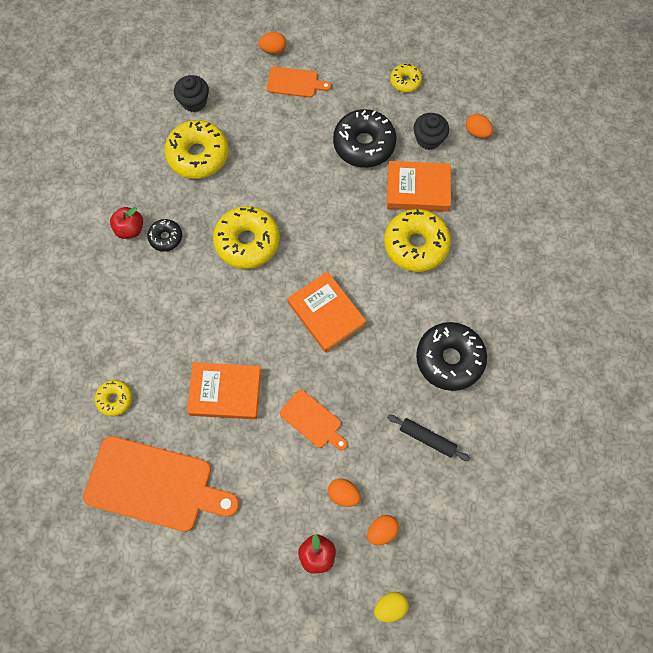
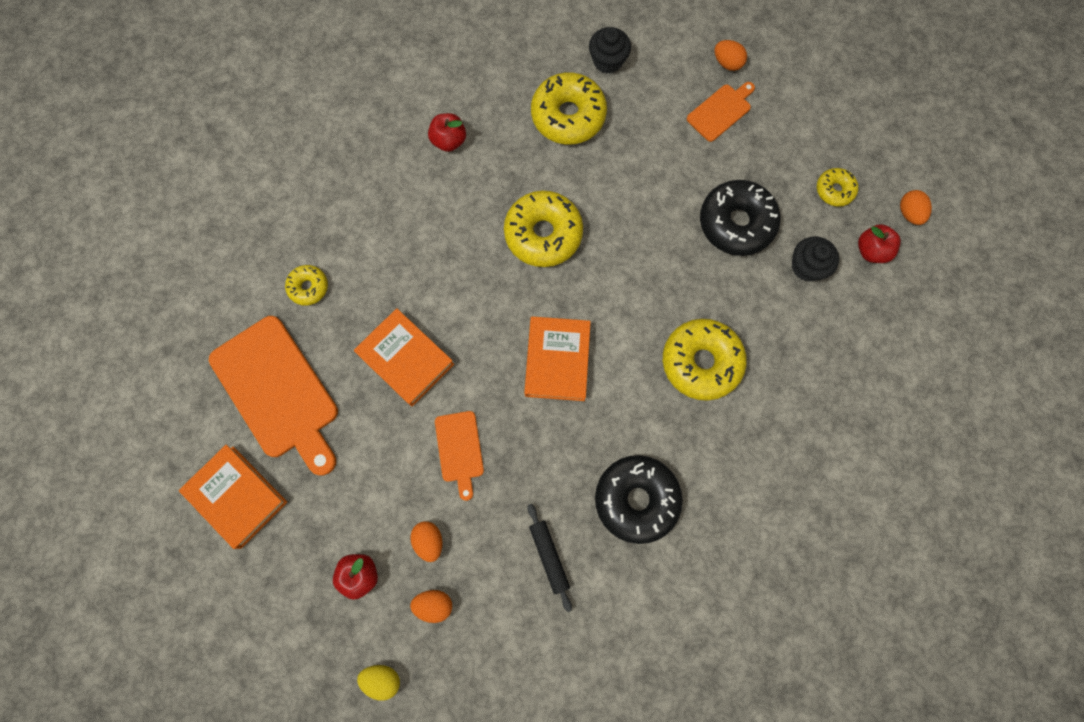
camera: 40 degrees right, 5 degrees up
black donut [147,219,182,252] -> none
orange cutting board [267,67,331,98] -> orange cutting board turned 90 degrees counterclockwise [687,82,755,142]
orange book [387,161,451,212] -> orange book moved to [179,445,287,549]
orange egg [466,114,493,138] -> orange egg moved to [900,190,932,225]
none -> red apple [858,224,901,263]

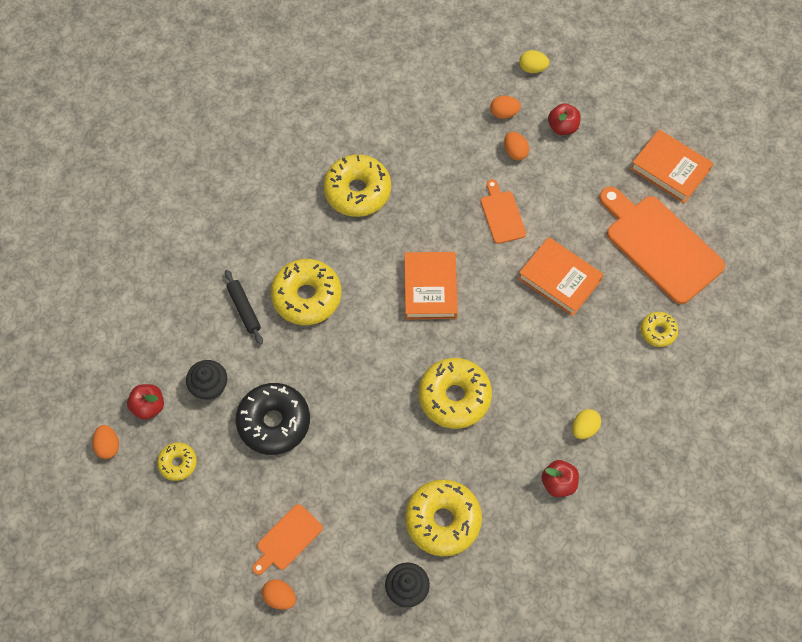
camera: 175 degrees right, 10 degrees down
black rolling pin [528,504,572,612] -> black rolling pin moved to [225,270,263,345]
black donut [595,455,683,544] -> yellow donut [323,154,391,217]
none -> yellow egg [572,409,601,439]

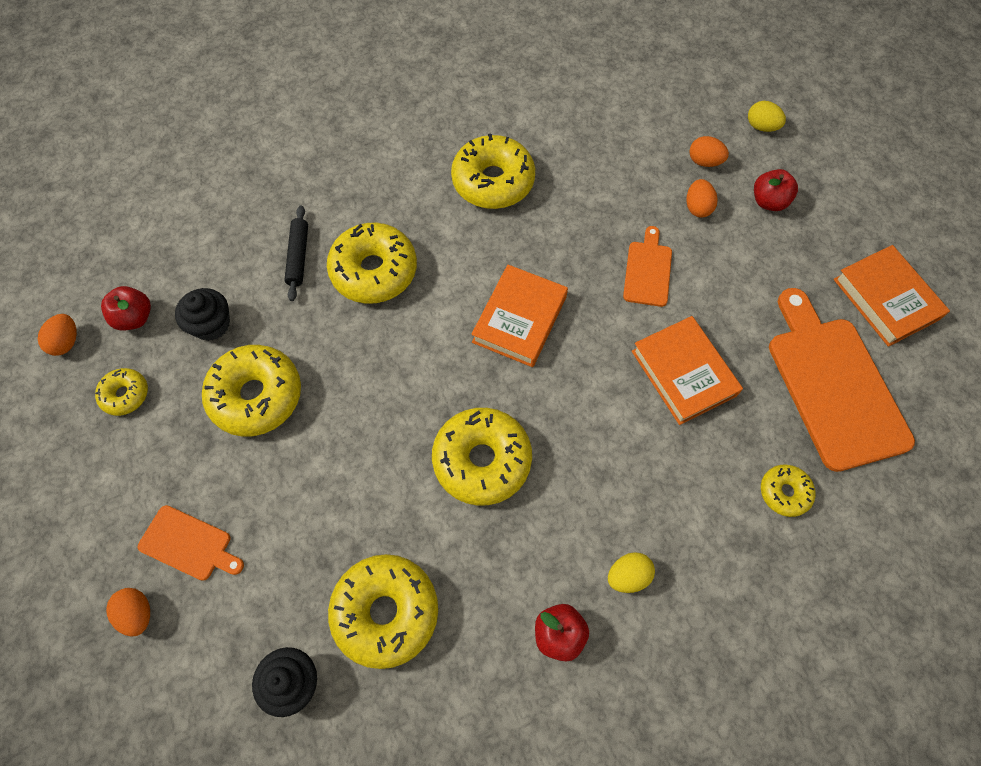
camera: 25 degrees right, 0 degrees up
black donut [236,383,310,455] -> yellow donut [202,345,301,437]
orange cutting board [252,504,323,575] -> orange cutting board turned 135 degrees counterclockwise [138,505,244,581]

